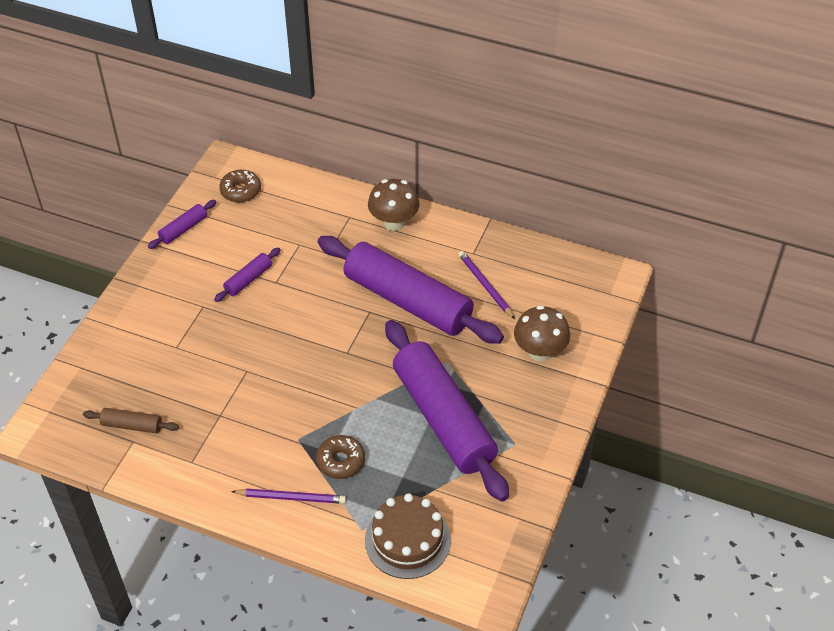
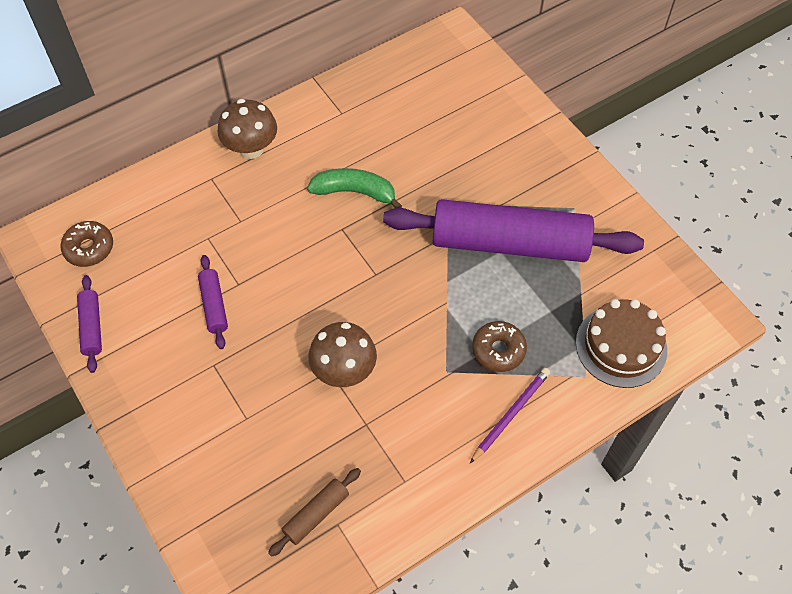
camera: 55 degrees left, 10 degrees up
purple rolling pin [317,236,504,344] -> green banana [307,168,402,208]
purple pencil [458,251,515,319] -> none
brown mushroom [514,305,570,362] -> brown mushroom moved to [308,322,377,387]

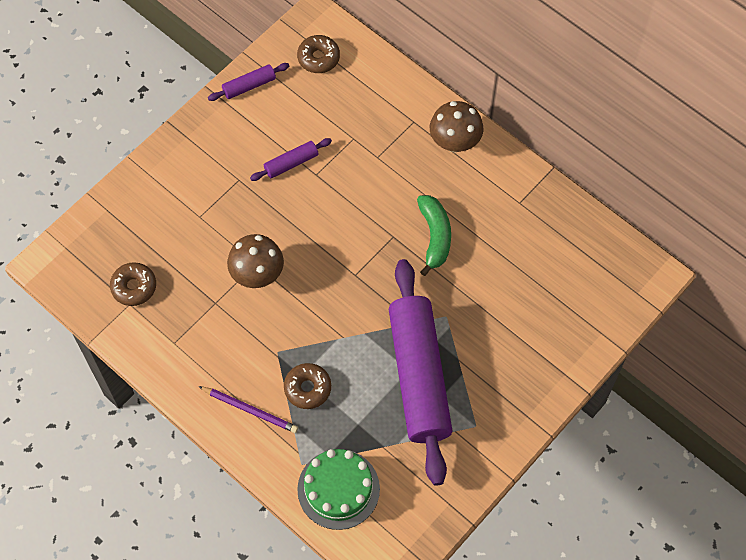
camera: 75 degrees right, 5 degrees up
brown rolling pin [268,468,361,557] -> brown donut [110,262,156,306]
brown cake [576,299,667,388] -> green cake [297,449,380,530]

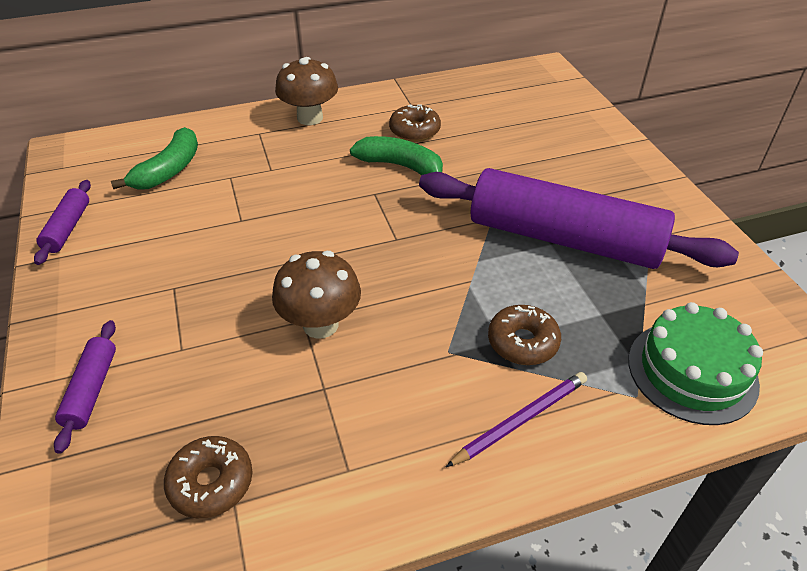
camera: 60 degrees left, 20 degrees down
purple rolling pin [250,138,332,181] -> purple rolling pin moved to [54,320,116,454]
brown donut [297,35,340,73] -> brown donut moved to [389,104,441,142]
none -> green banana [111,127,198,190]

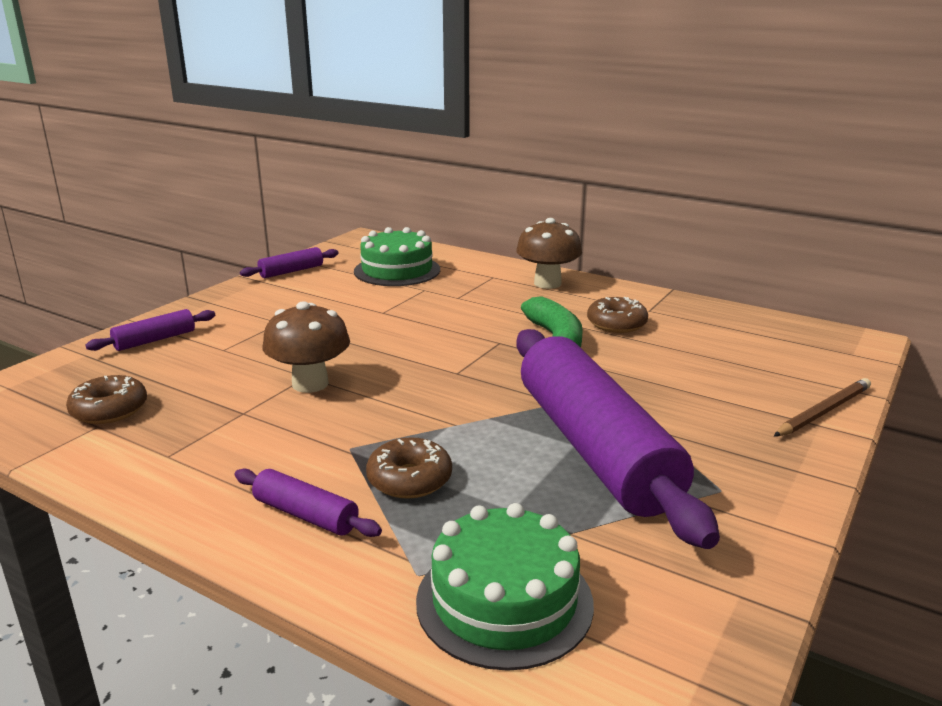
camera: 50 degrees right, 20 degrees down
green banana [111,127,198,190] -> green cake [354,227,440,286]
purple pencil [446,372,587,467] -> purple rolling pin [235,468,382,537]
none -> brown pencil [774,378,871,437]

